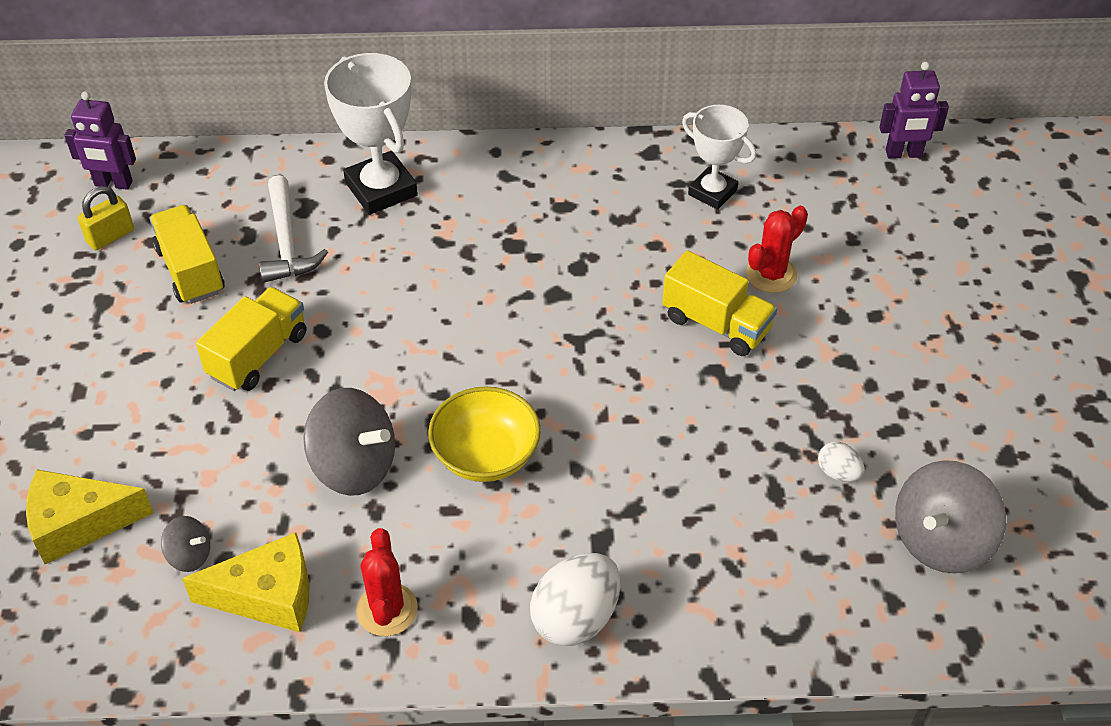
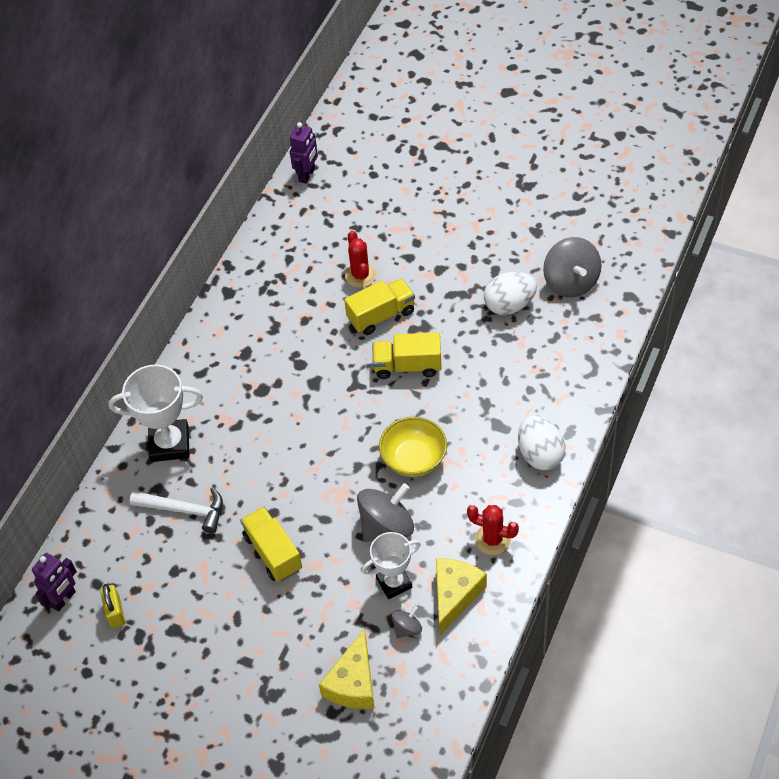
camera: 60 degrees left, 5 degrees up
yellow truck [149,205,225,304] -> yellow truck moved to [372,332,442,379]
white trophy [682,105,756,210] -> white trophy moved to [362,532,421,599]
white egg [818,442,865,482] -> white egg [484,272,537,315], size x1.95

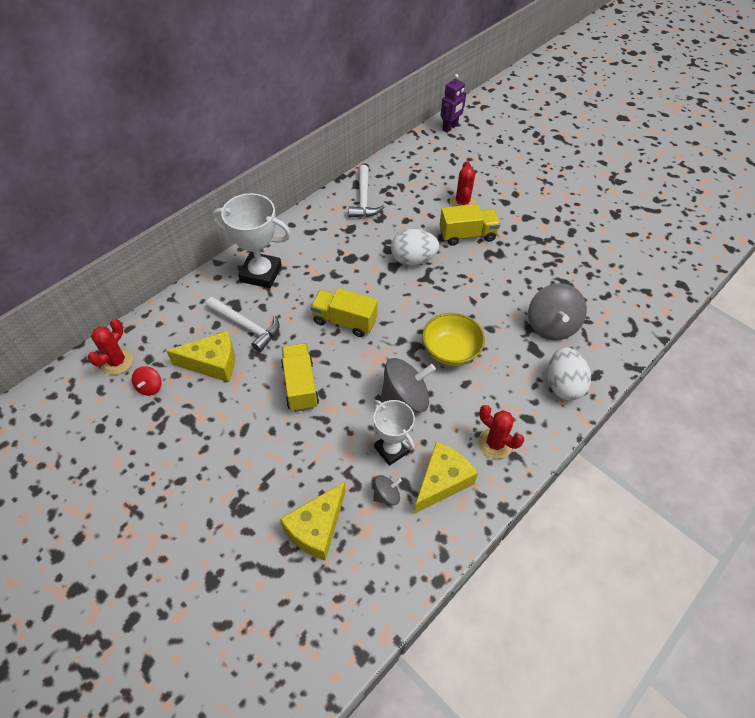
camera: 15 degrees right, 0 degrees up
purple robot [32,553,77,612] -> red cactus [88,319,133,375]
yellow padlock [100,584,125,628] -> red spinning top [132,366,162,396]
white trophy [362,532,421,599] -> white trophy turned 60 degrees clockwise [374,400,415,466]
yellow truck [372,332,442,379] -> yellow truck moved to [311,288,378,337]
white egg [484,272,537,315] -> white egg moved to [391,229,439,265]
grey spinning top [543,237,602,298] -> grey spinning top moved to [528,283,587,341]
none -> yellow cheese [167,330,235,382]
none -> white hammer [348,165,384,218]

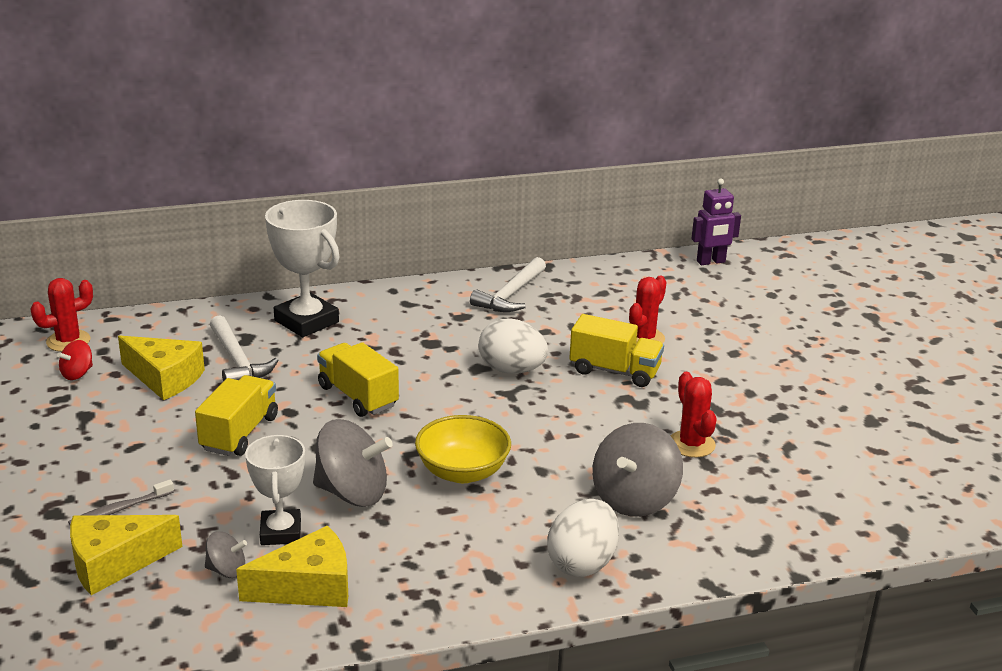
camera: 30 degrees right, 25 degrees down
red cactus [478,405,524,459] -> red cactus moved to [671,372,717,457]
none -> grey toothbrush [68,480,174,525]

